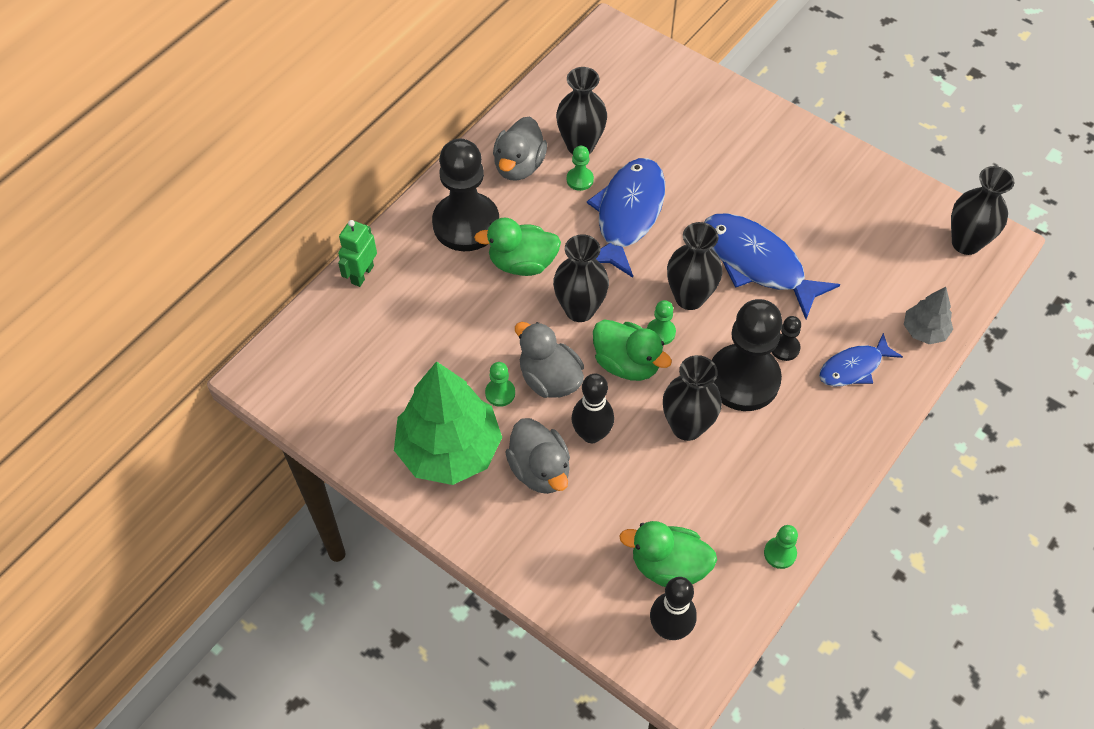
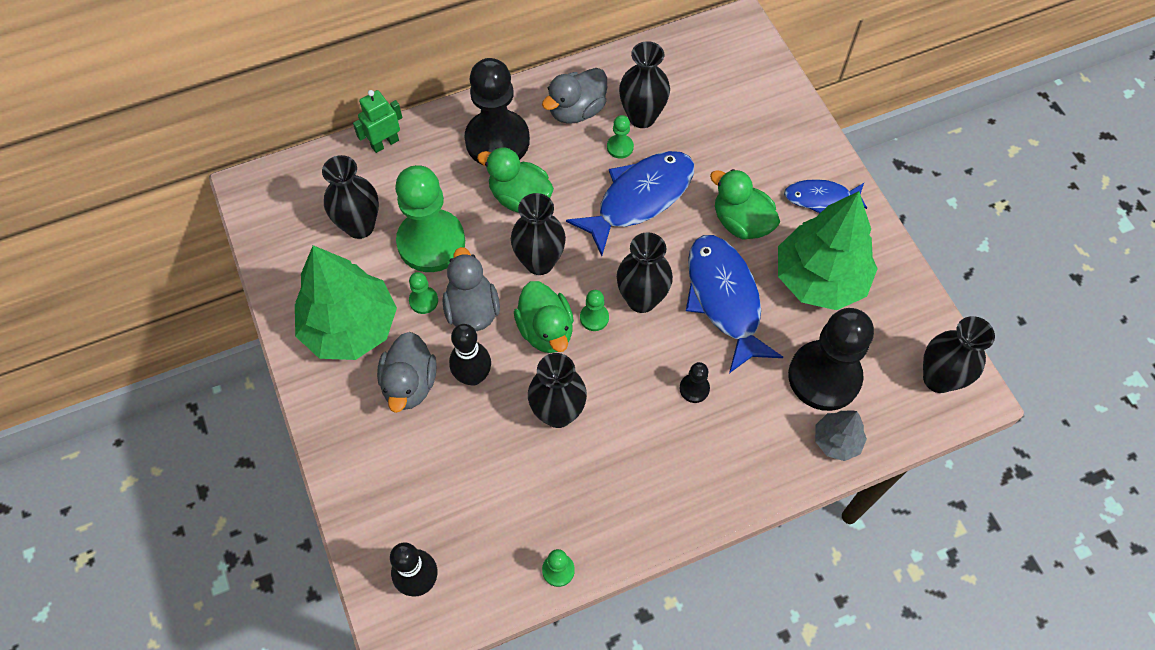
camera: 30 degrees right, 5 degrees up
green duck [619,521,717,587] -> green duck moved to [710,169,780,240]
black pawn [712,299,782,411] -> black pawn moved to [788,308,874,411]
blue fish [819,333,903,386] -> blue fish moved to [784,179,867,213]
none -> black vase [322,155,379,239]
none -> green pawn [395,165,465,272]
none -> green tree [778,191,878,310]

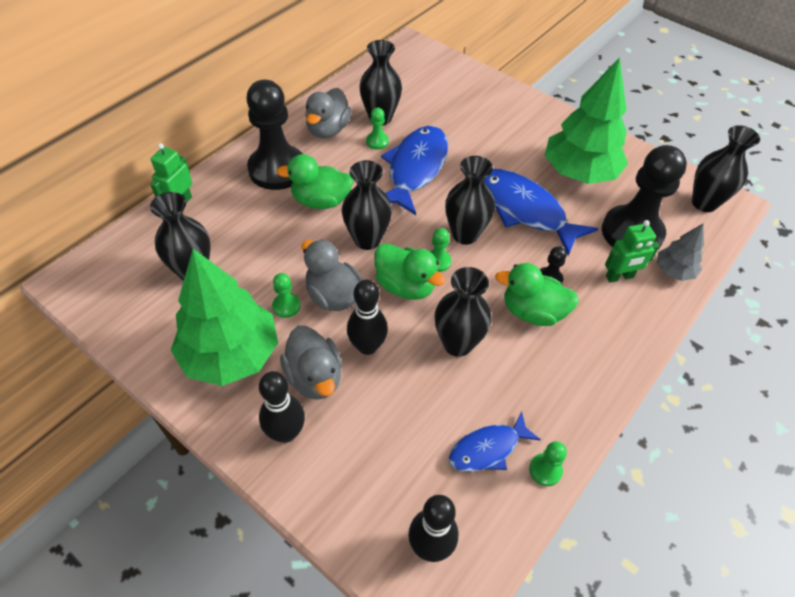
camera: 30 degrees left, 10 degrees down
green pawn [395,165,465,272] -> none
green duck [710,169,780,240] -> green duck moved to [495,263,579,326]
blue fish [784,179,867,213] -> blue fish moved to [449,411,541,472]
none -> black bowling pin [259,371,305,443]
none -> green robot [605,220,660,283]

